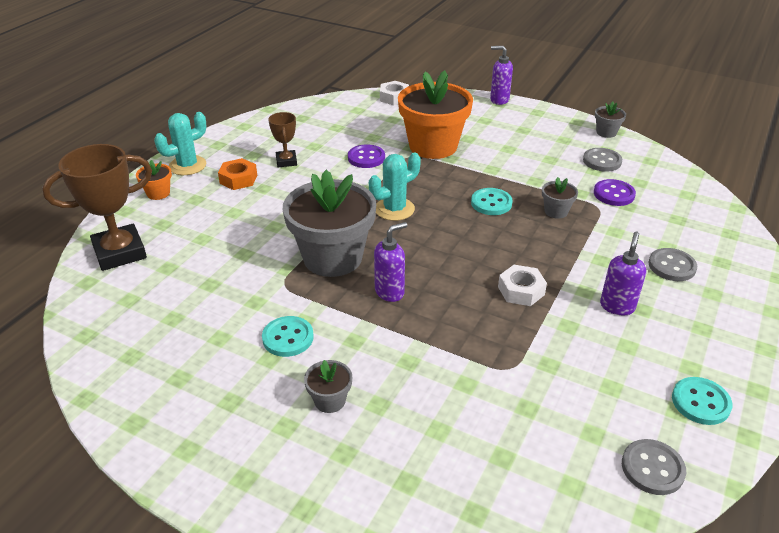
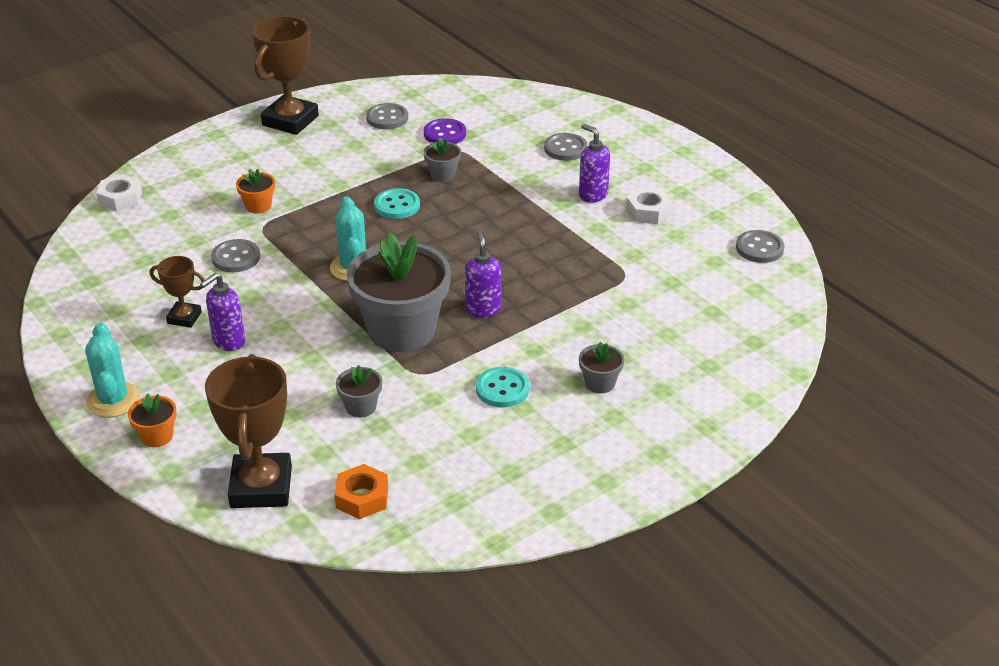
camera: 65 degrees left, 0 degrees up
orange nut [218,158,257,190] -> orange nut moved to [335,464,388,519]
purple button [348,144,385,168] -> grey button [211,239,260,273]
orange flower pot [398,70,473,159] -> orange flower pot [236,169,275,214], size x0.43
purple soap dispenser [490,46,513,105] -> purple soap dispenser moved to [200,273,245,351]
white nut [498,265,547,306] -> white nut moved to [626,187,672,224]
grey flower pot [595,102,626,138] -> grey flower pot moved to [336,365,382,417]
turquoise button [672,377,733,425] -> none
none -> brown trophy [252,16,319,135]

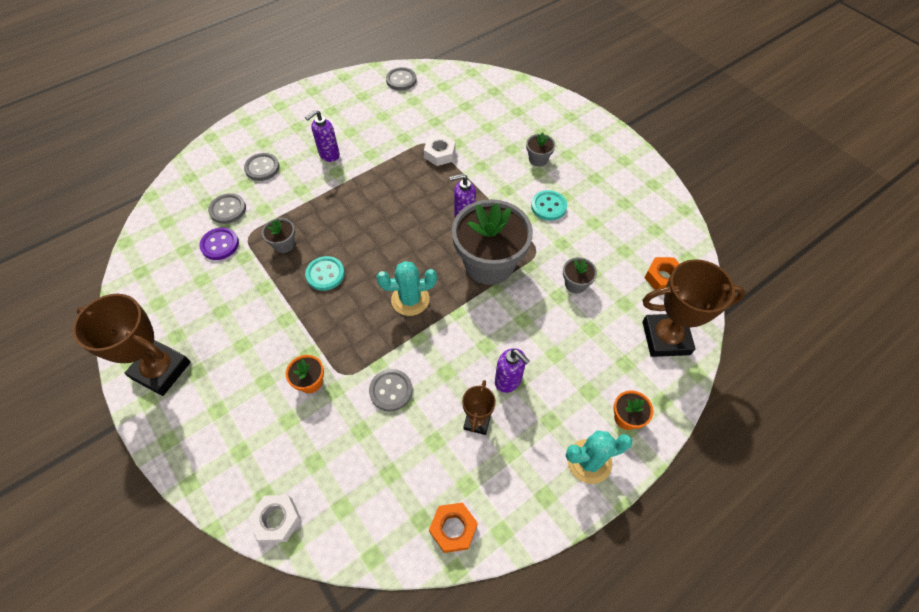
camera: 90 degrees left, 20 degrees up
grey button [366,103,408,129] -> grey button moved to [208,193,246,224]
white nut [626,187,672,224] -> white nut moved to [424,134,456,166]
none -> orange nut [429,503,478,553]

